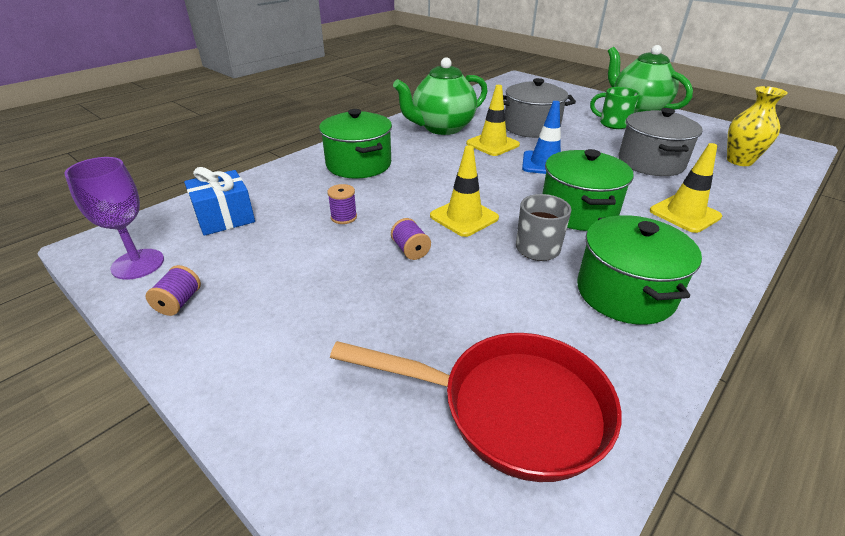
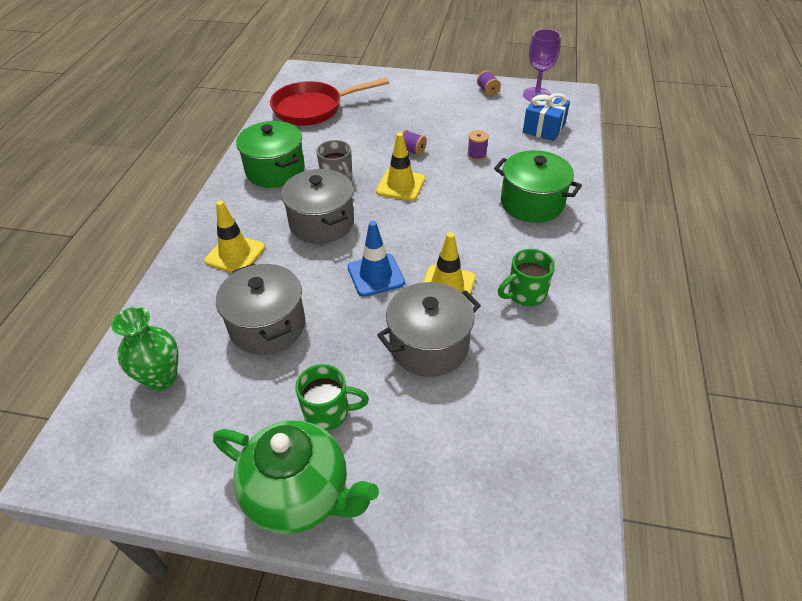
camera: 150 degrees right, 10 degrees up
green teapot [393,57,488,135] -> green mug [498,249,555,306]
green pot [542,149,634,231] -> grey pot [281,169,354,244]
yellow vase [727,86,788,166] -> green vase [111,307,178,391]

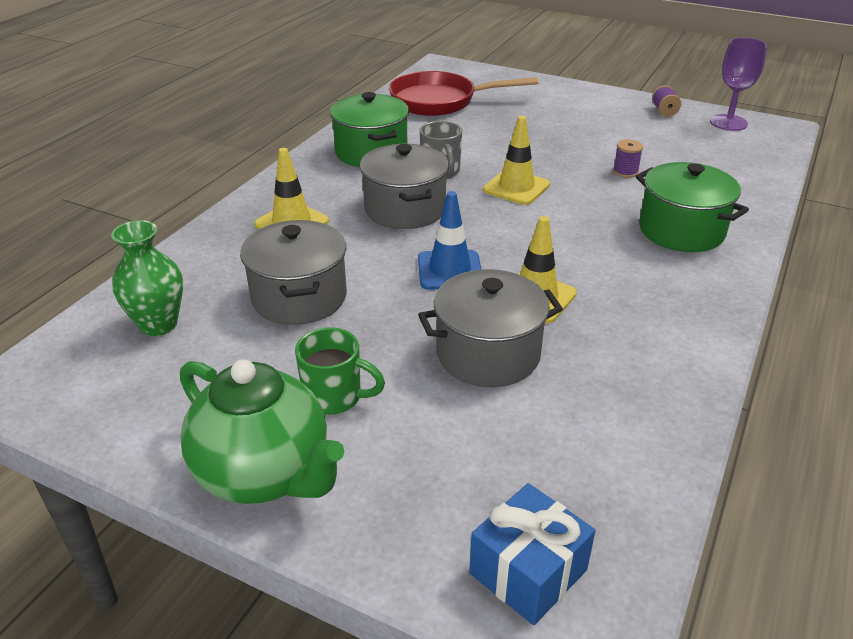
camera: 15 degrees right, 10 degrees down
purple spool [401,130,427,155] -> none
green mug [498,249,555,306] -> none
blue gift [523,93,570,141] -> blue gift moved to [469,483,595,625]

